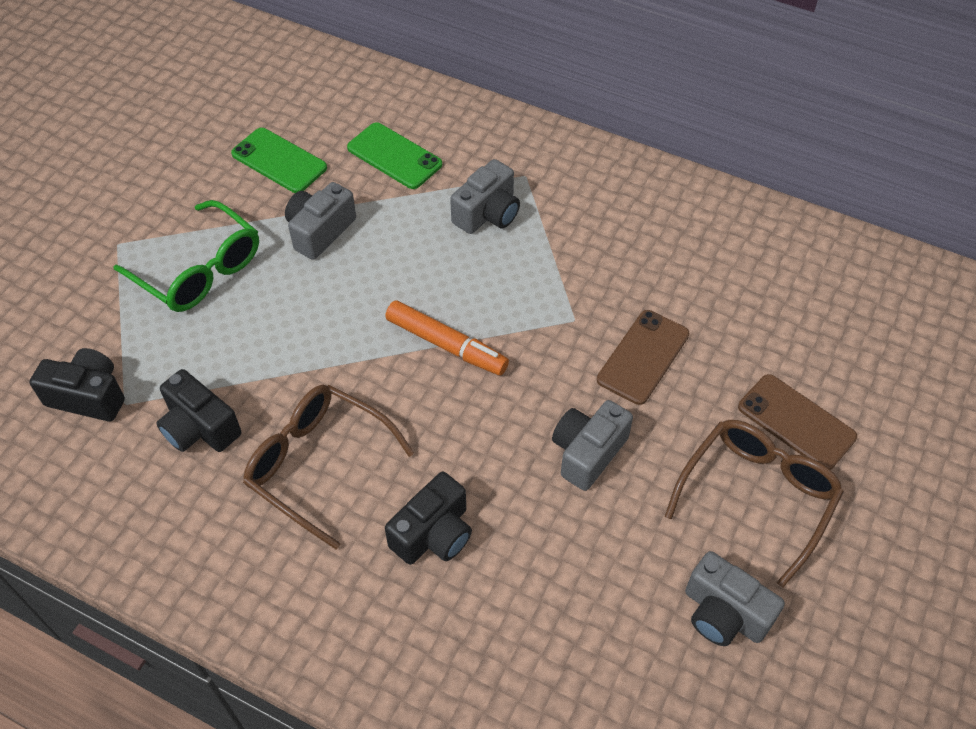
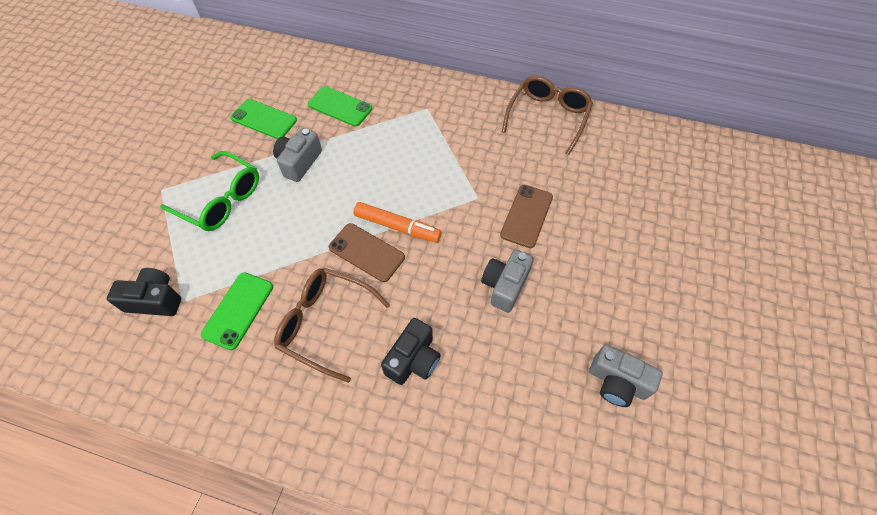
camera: 10 degrees left, 5 degrees up
black camera [156,369,241,452] -> green phone [201,272,273,350]
grey camera [450,159,520,234] -> none
brown glasses [665,420,844,587] -> brown glasses moved to [502,76,593,155]
brown phone [738,374,857,470] -> brown phone moved to [329,223,405,282]

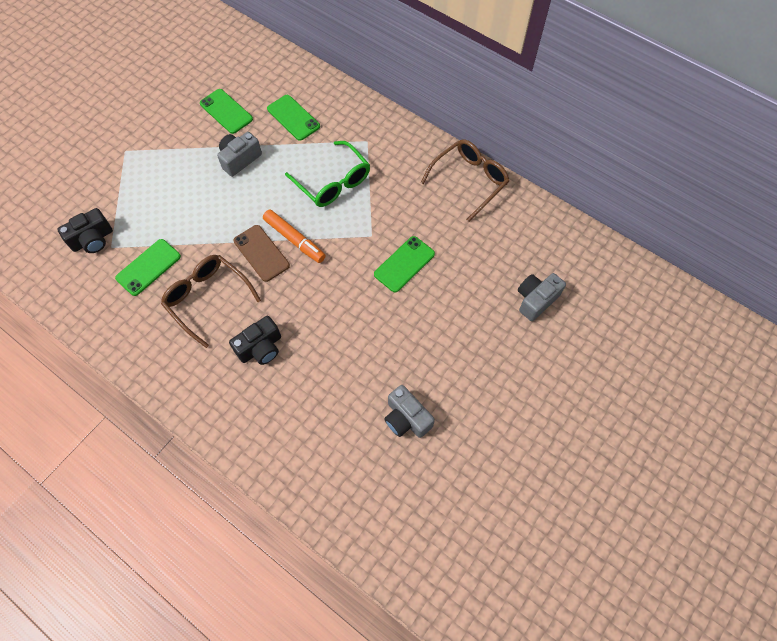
camera: 20 degrees right, 5 degrees up
black camera [107,268,181,316] -> black camera turned 120 degrees clockwise [57,208,113,253]
green glasses [160,151,259,231] -> green glasses moved to [285,141,370,207]
grey camera [481,250,534,313] -> grey camera moved to [518,273,566,321]
brown phone [500,185,553,248] -> green phone [374,236,435,293]

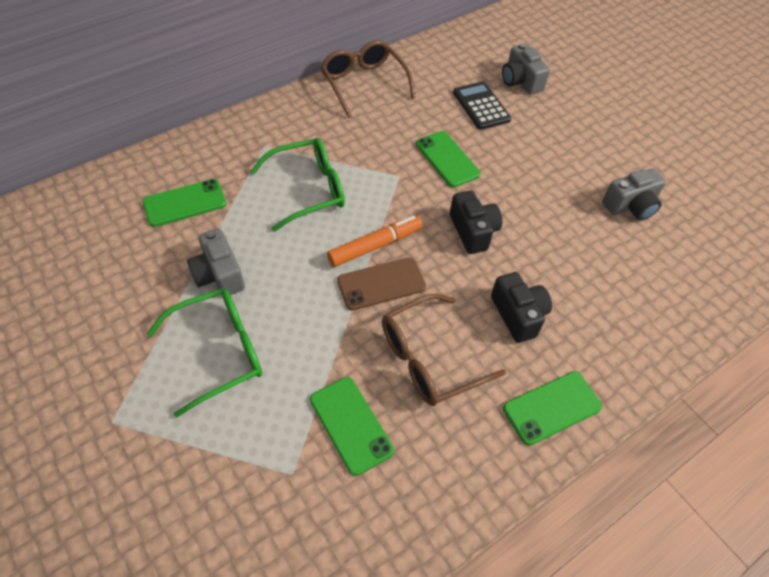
camera: 75 degrees left, 10 degrees down
black camera [57,208,113,253] -> black camera moved to [450,190,502,254]
green phone [200,89,253,134] -> green phone moved to [503,371,602,446]
none -> green glasses [147,289,262,417]
none -> black calculator [453,81,511,130]

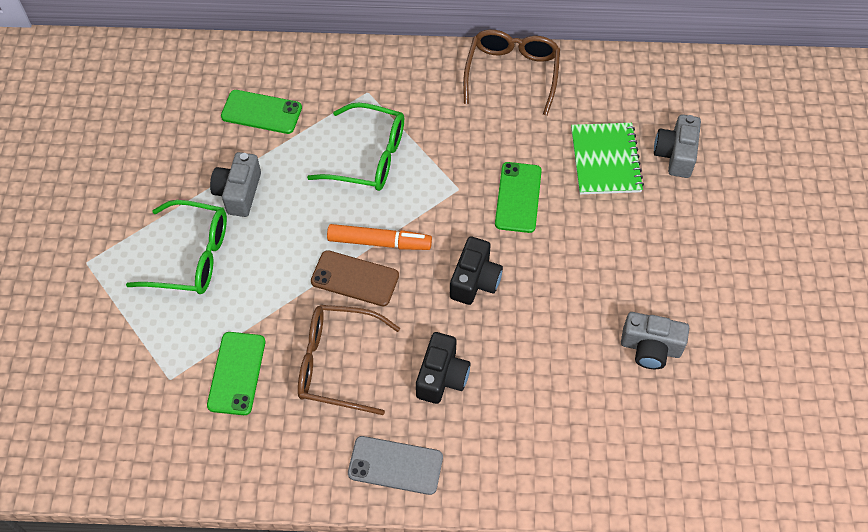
camera: 40 degrees right, 5 degrees up
black calculator [453,81,511,130] -> green notebook [571,123,644,194]
green phone [503,371,602,446] -> grey phone [348,436,443,495]

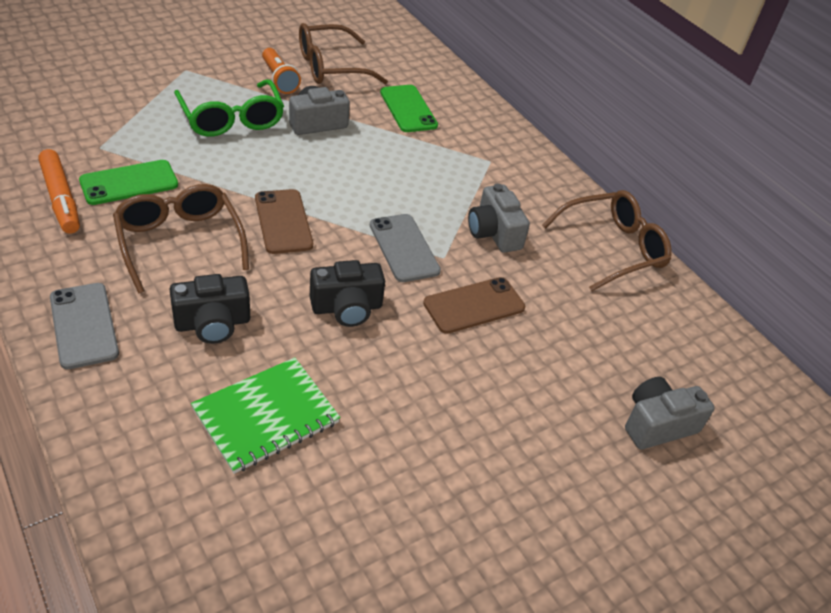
camera: 50 degrees right, 15 degrees down
green glasses [307,102,404,191] -> none
orange marker [327,224,432,250] -> orange marker moved to [38,149,80,234]
green phone [495,162,542,233] -> brown phone [423,277,525,334]
green notebook [571,123,644,194] -> green notebook moved to [191,357,340,474]
grey camera [621,312,689,369] -> grey camera moved to [468,183,530,253]
none -> orange flashlight [262,48,301,94]
none -> brown glasses [299,23,388,84]
none -> grey phone [370,214,441,282]

